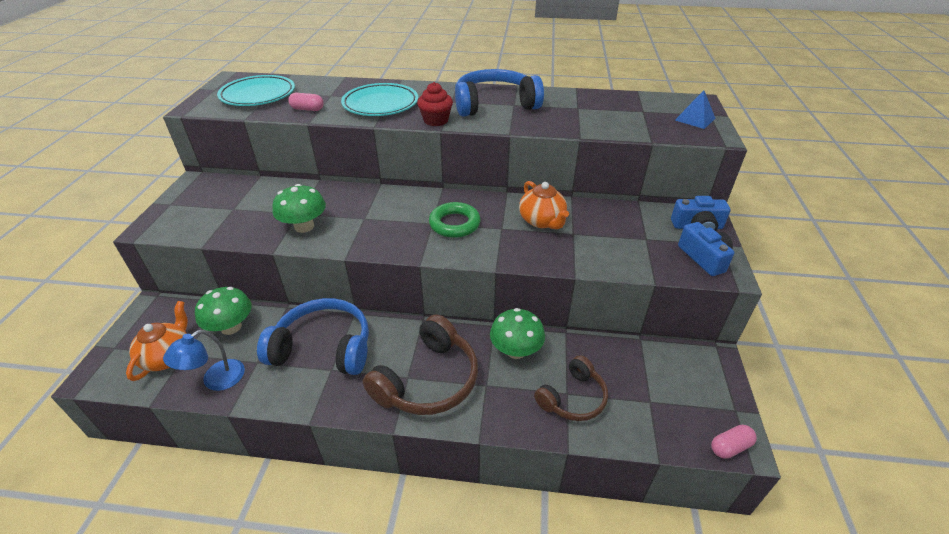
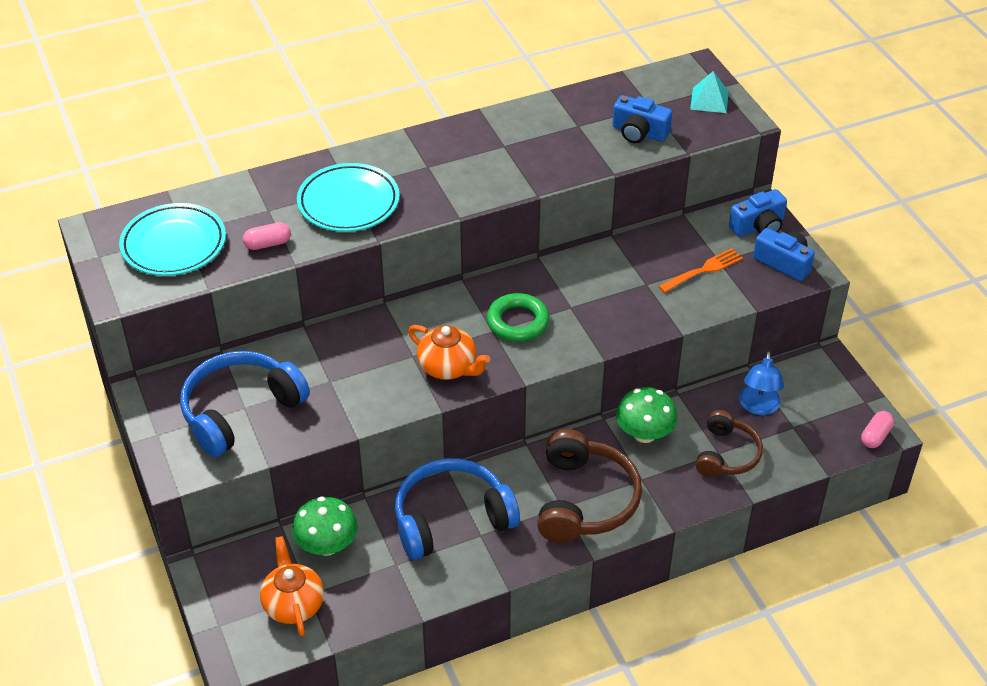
camera: 30 degrees left, 5 degrees up
blue lamp [163,330,245,391] -> blue lamp moved to [739,351,784,415]
green mushroom [272,184,326,233] -> none
red cupcake [417,82,453,126] -> none
blue headphones [455,69,544,117] -> blue headphones moved to [180,351,310,457]
orange teapot [519,181,569,229] -> orange teapot moved to [408,325,490,380]
blue pyramid [675,90,715,129] -> turquoise pyramid [690,71,729,113]
none -> blue camera [612,95,672,143]
none -> orange fork [658,248,743,293]

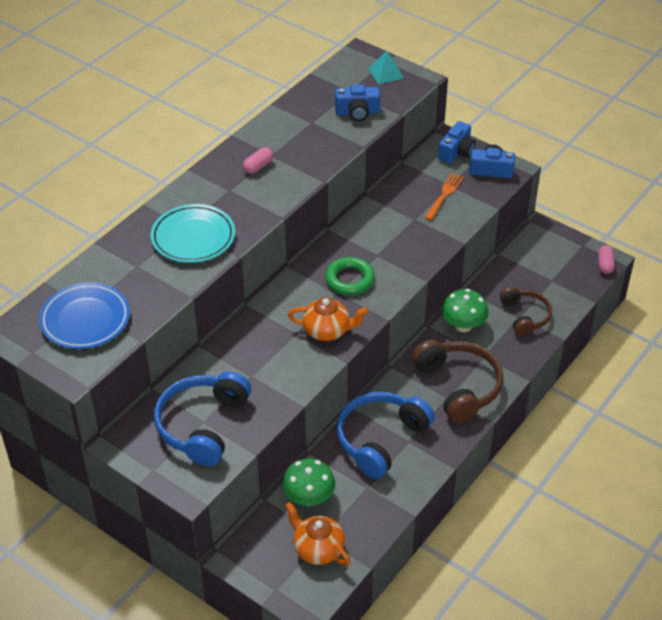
camera: 30 degrees left, 0 degrees up
turquoise plate [119,203,226,276] -> blue plate [39,282,130,349]
pink capsule [243,222,291,250] -> pink capsule moved to [243,147,273,174]
blue lamp [739,351,784,415] -> none

